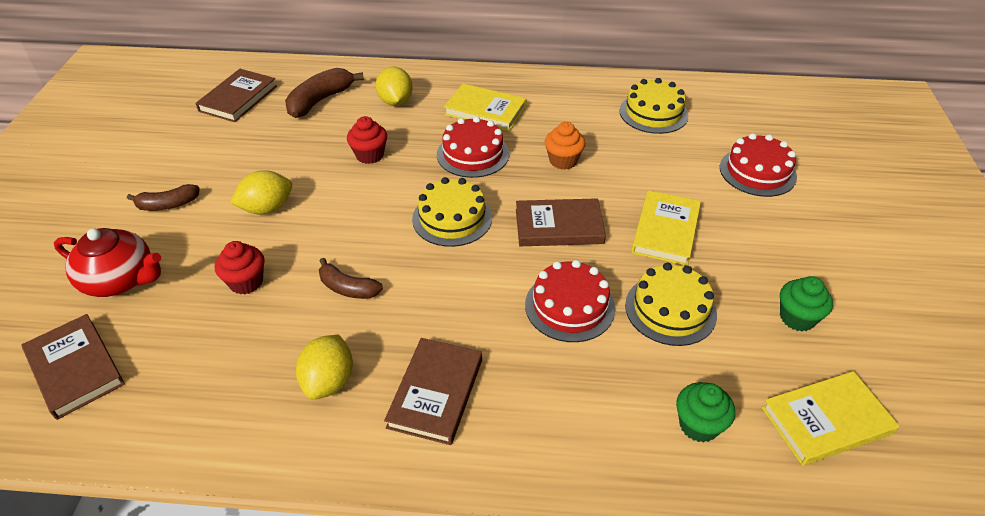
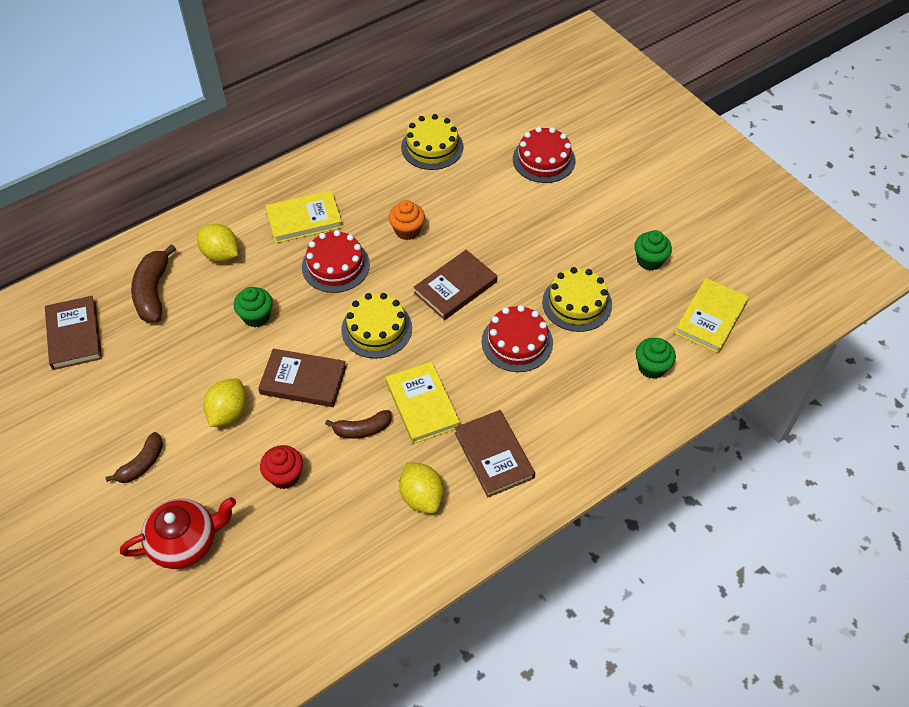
camera: 40 degrees left, 10 degrees up
brown book [21,314,125,420] -> brown book moved to [258,349,346,407]
red cupcake [347,116,387,164] -> green cupcake [234,287,273,327]
yellow book [631,190,701,266] -> yellow book moved to [386,362,460,444]

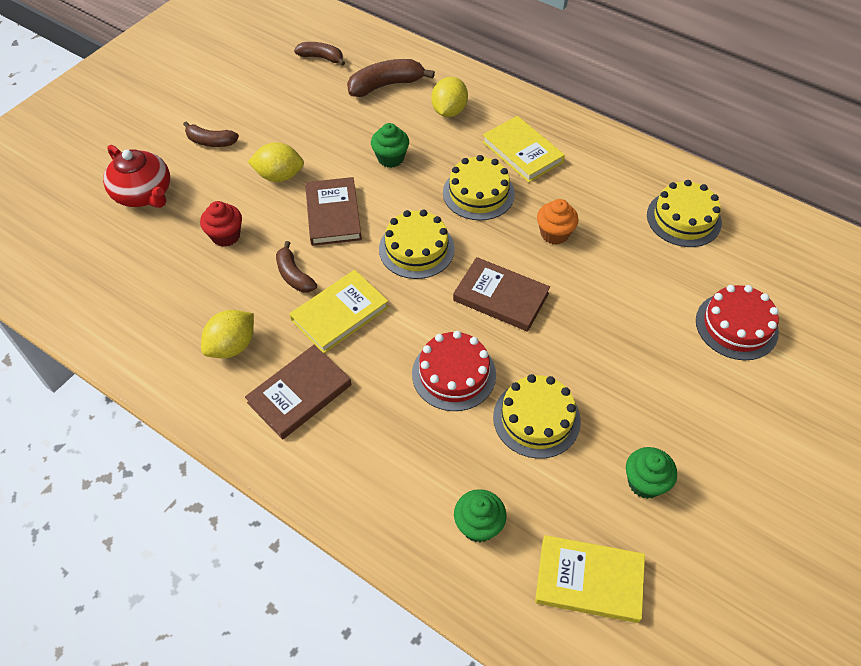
camera: 70 degrees right, 0 degrees up
brown book [45,296,102,370] -> brown banana [294,42,345,66]
red cake [302,230,370,293] -> yellow cake [443,155,515,220]

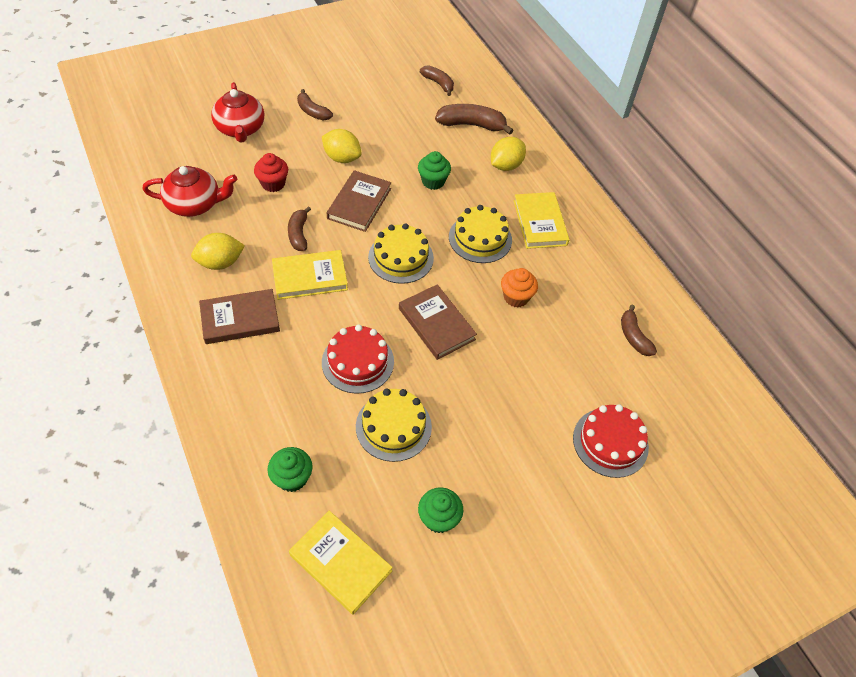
camera: 25 degrees right, 0 degrees up
yellow cake [647,180,722,247] -> brown banana [621,305,657,356]
none -> red teapot [142,166,237,217]

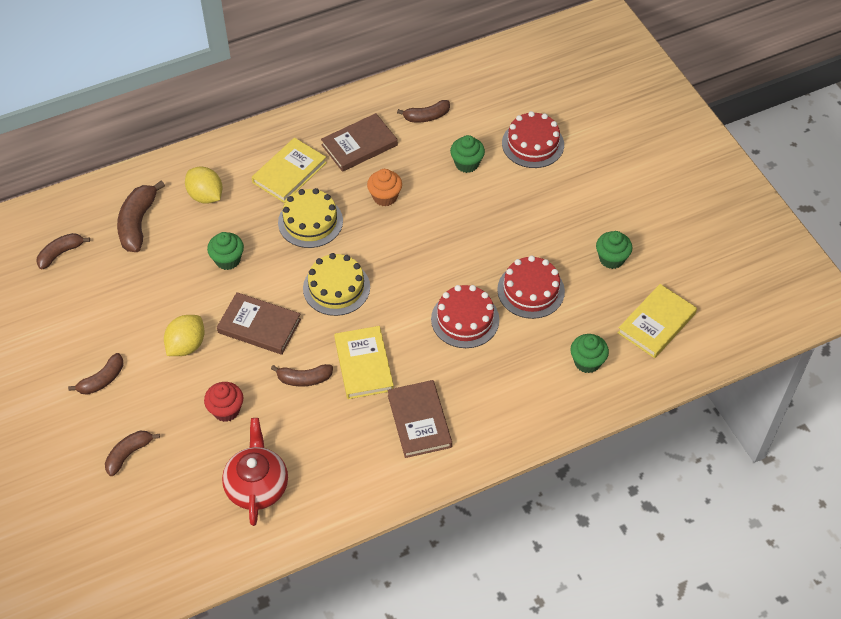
camera: 85 degrees left, 0 degrees up
yellow lemon [191,233,245,270] -> none
red teapot [211,82,264,143] -> brown banana [105,431,160,476]
yellow cake [356,388,432,462] -> red cake [497,256,565,319]
brown book [399,284,477,360] -> brown book moved to [321,113,398,172]
yellow book [514,192,569,249] -> yellow book turned 45 degrees counterclockwise [252,138,327,203]
none -> green cupcake [450,135,485,173]

